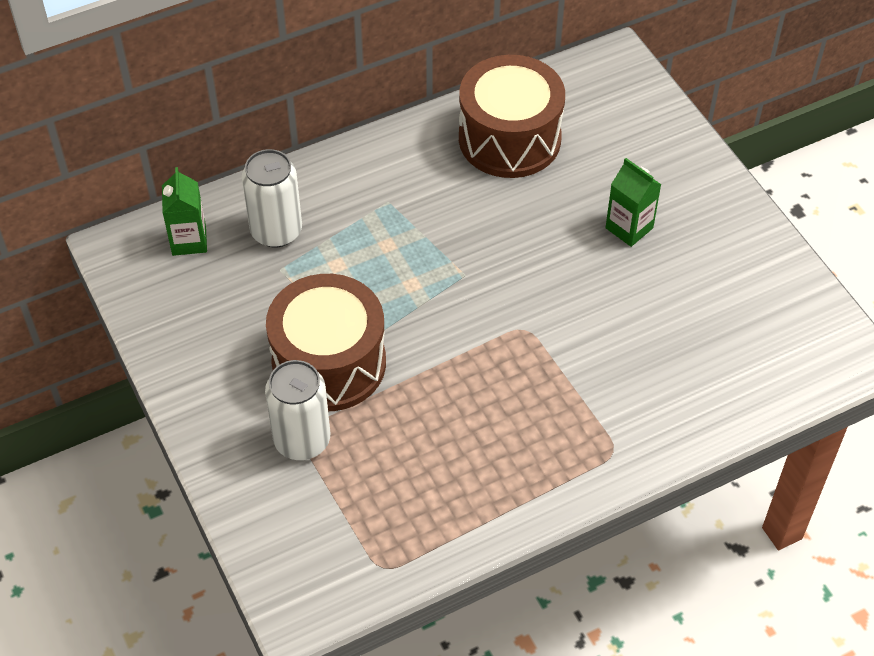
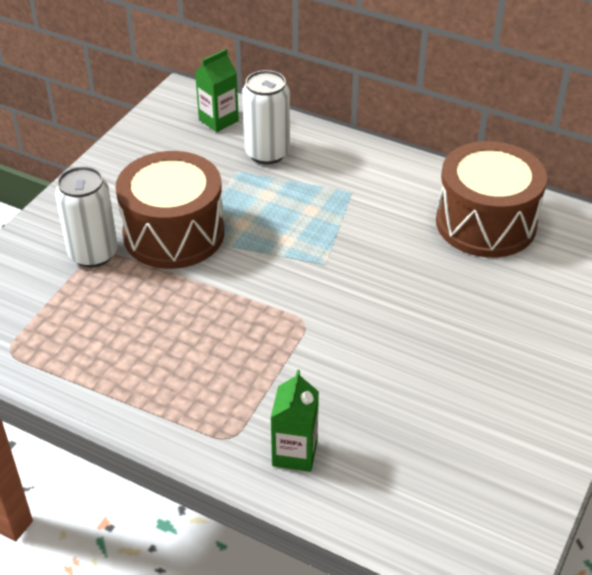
camera: 55 degrees right, 10 degrees down
green carton [605,158,661,247] -> green carton moved to [271,370,319,472]

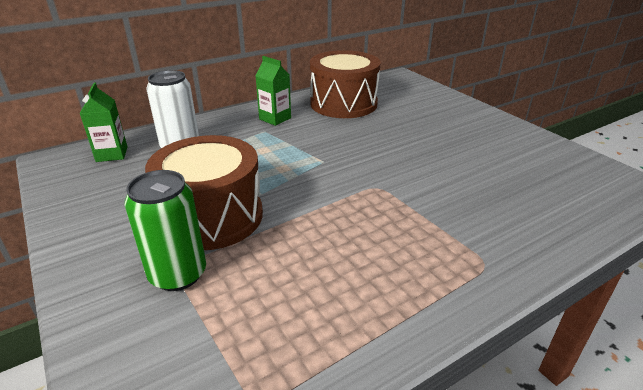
camera: 60 degrees left, 10 degrees down
white can [55,166,118,267] -> green can [125,170,206,291]
green carton [271,370,319,472] -> green carton moved to [255,56,291,126]

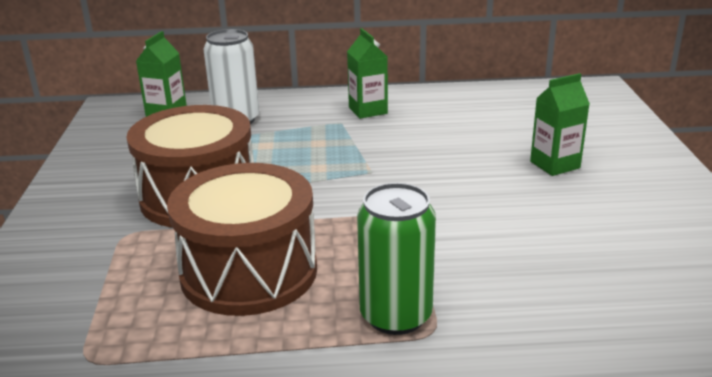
camera: 30 degrees right, 5 degrees down
green can [125,170,206,291] -> green can moved to [357,183,436,335]
brown drum [310,50,381,118] -> brown drum moved to [167,163,317,316]
none -> green carton [530,73,590,176]

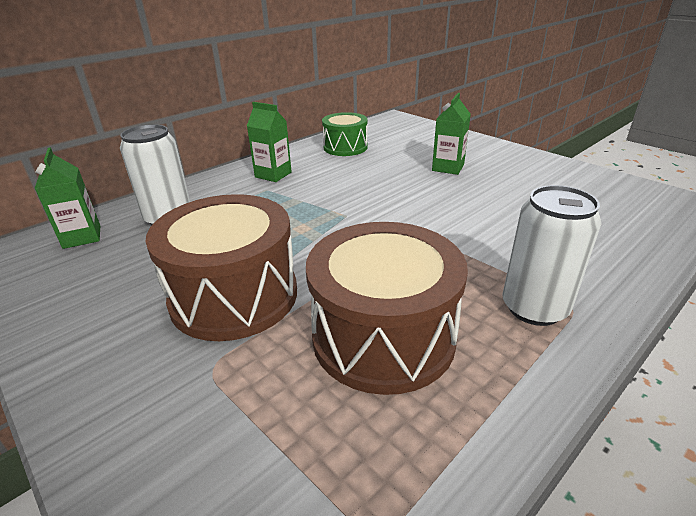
camera: 40 degrees left, 5 degrees up
green can [357,183,436,335] -> white can [502,185,601,326]
none -> green drum [322,112,368,156]

